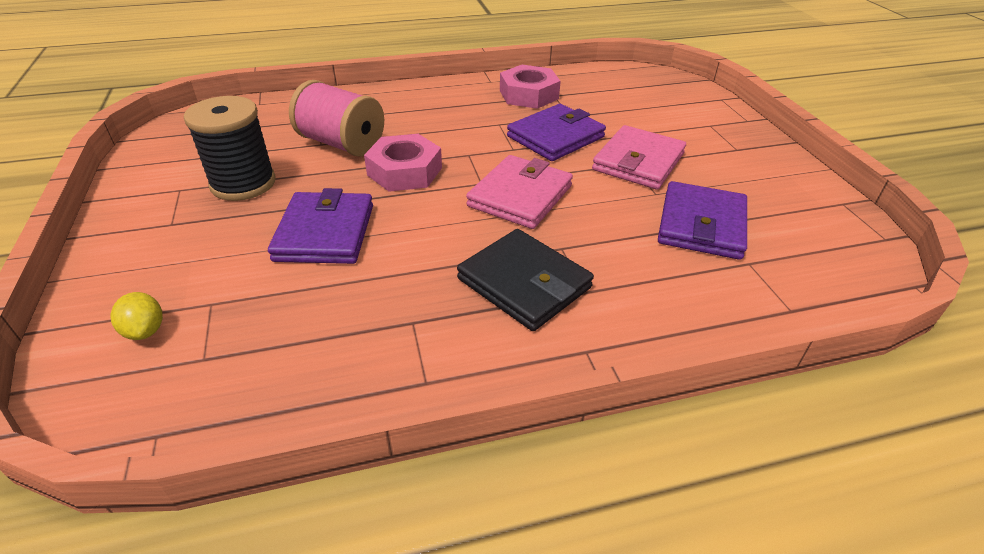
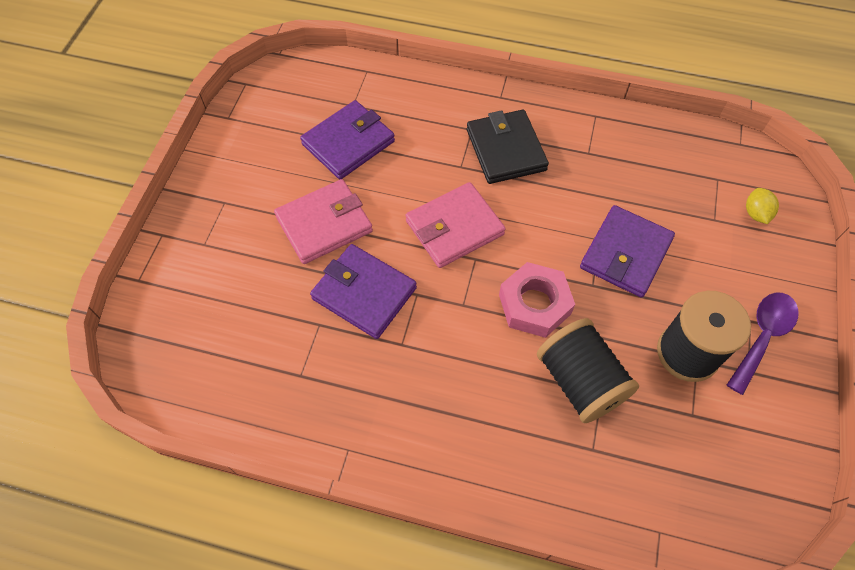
camera: 150 degrees left, 20 degrees up
pink spool [289,80,384,157] -> black spool [537,318,639,423]
pink nut [500,65,561,109] -> none
purple wallet [507,104,606,161] -> purple wallet turned 45 degrees clockwise [310,244,417,339]
none -> purple spoon [727,293,799,395]

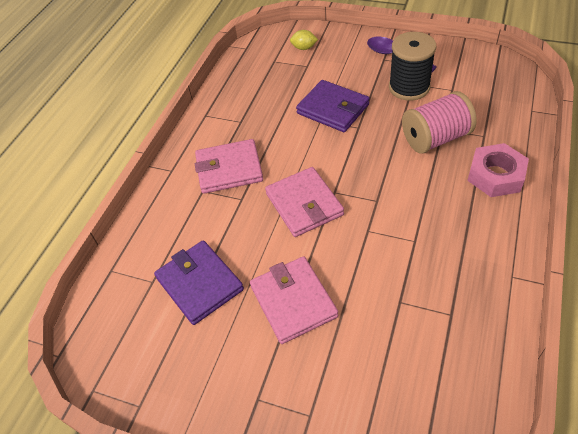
camera: 80 degrees left, 10 degrees down
purple wallet [310,244,417,339] -> none
black wallet [467,110,549,184] -> pink wallet [195,139,263,194]
pink nut [499,262,575,338] -> pink nut moved to [467,143,529,197]
black spool [537,318,639,423] -> pink spool [402,91,477,154]

